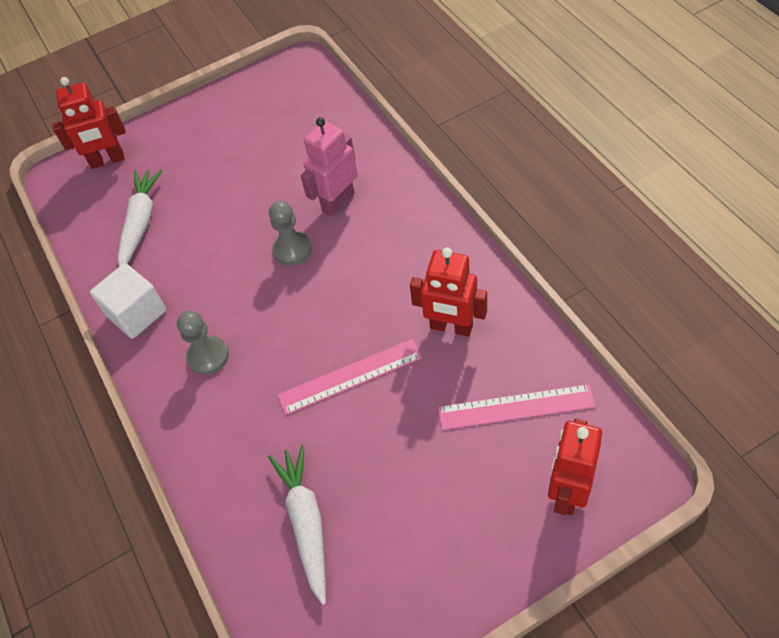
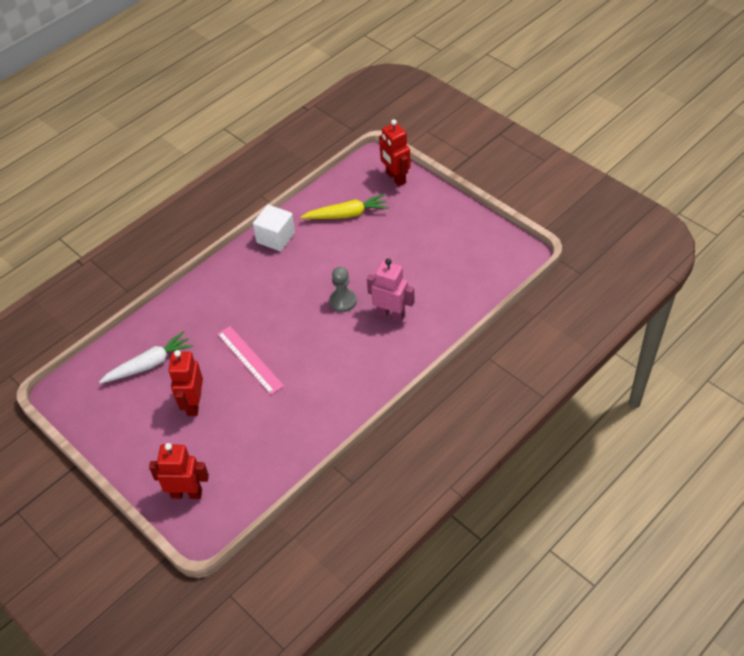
camera: 70 degrees right, 5 degrees down
white carrot [118,169,163,267] -> yellow carrot [301,194,389,219]
grey pawn [177,311,229,375] -> none
red robot [410,247,487,337] -> red robot moved to [168,350,203,416]
pink ruler [438,384,596,430] -> none

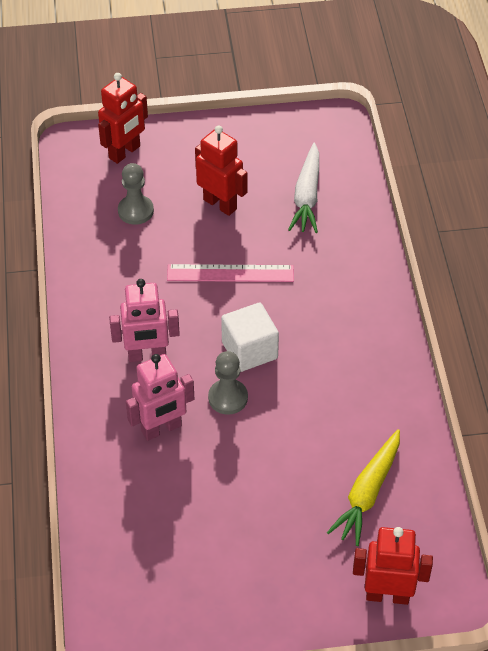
camera: 125 degrees right, 0 degrees up
white cube [253,205,295,251] -> white cube moved to [221,302,279,372]
none -> pink robot [109,279,180,362]
none -> grey pawn [118,163,154,225]

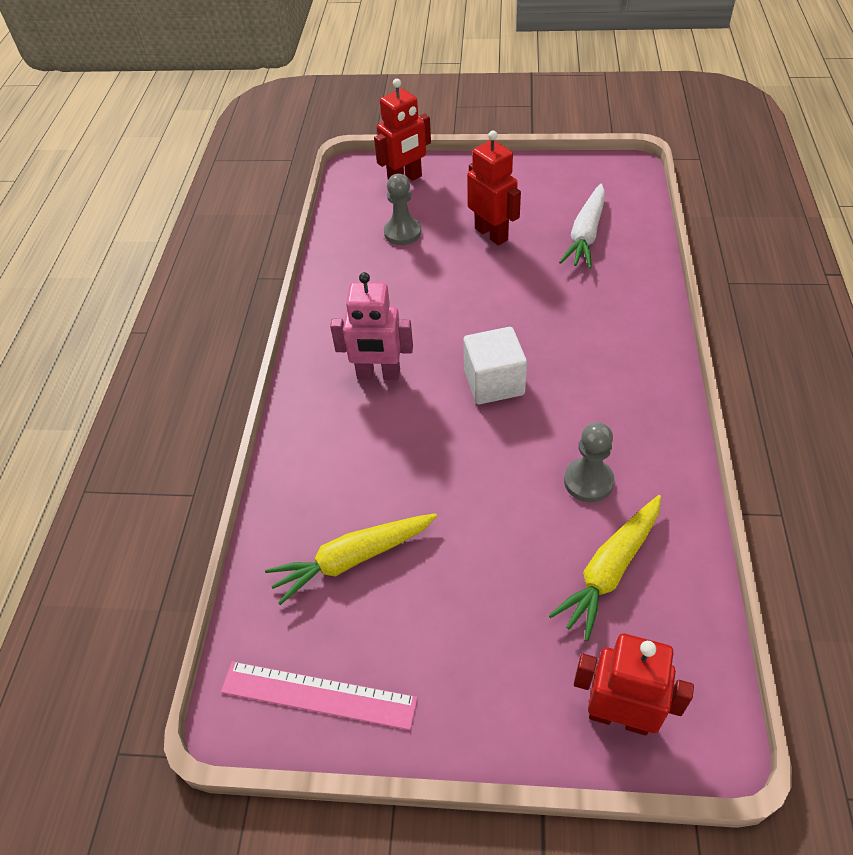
camera: 15 degrees right, 0 degrees up
pink robot [126,354,194,441] -> none
pink ruler [167,264,294,282] -> pink ruler moved to [221,661,418,730]
grey pawn [208,351,248,415] -> grey pawn moved to [564,422,614,502]
none -> yellow carrot [265,513,437,605]

